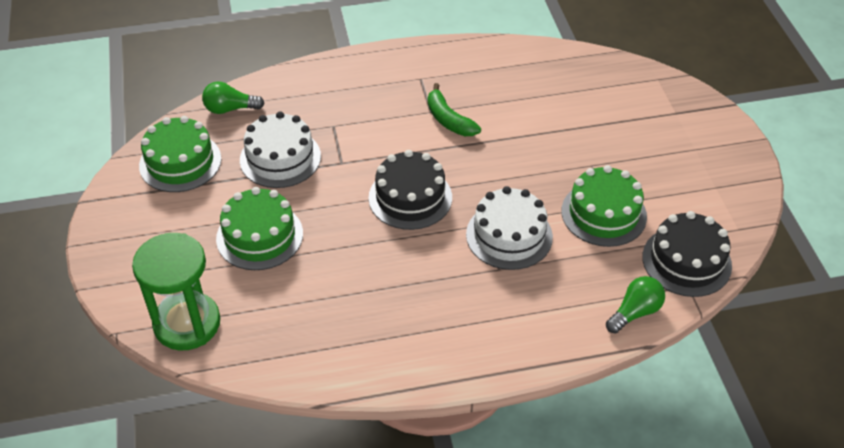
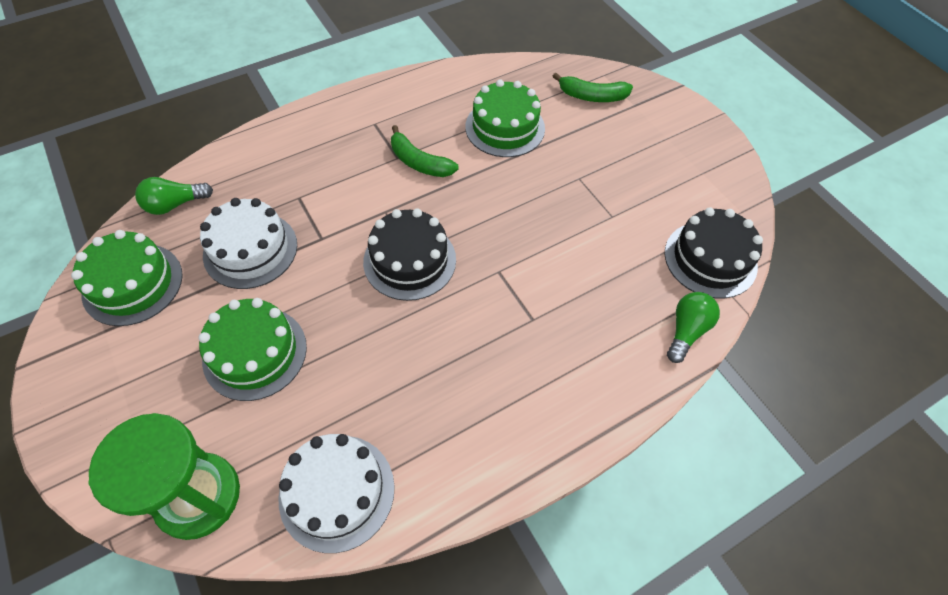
camera: 20 degrees left, 10 degrees up
white cake [466,186,553,270] -> white cake moved to [278,434,395,553]
green cake [561,165,647,247] -> green cake moved to [465,79,545,157]
none -> green banana [552,73,633,102]

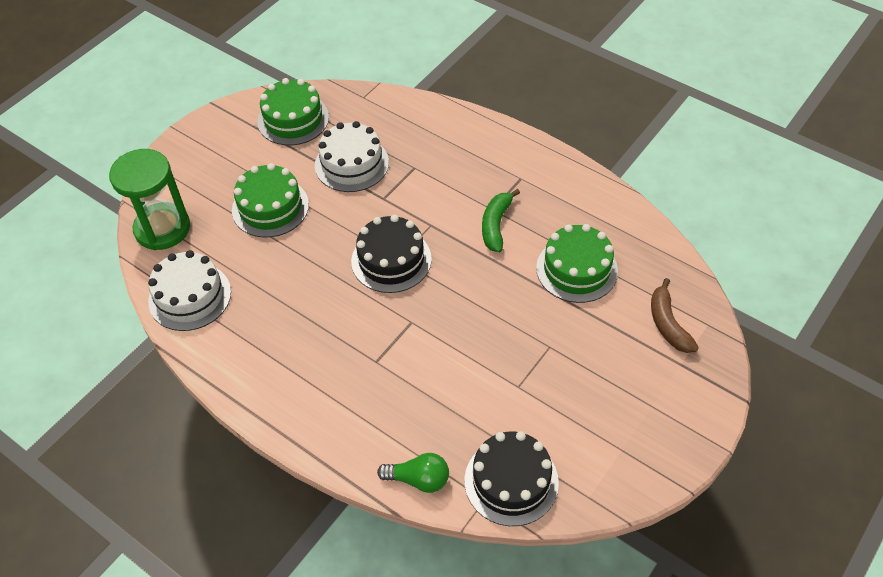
camera: 70 degrees right, 5 degrees down
green light bulb [135,177,213,215] -> none
green banana [552,73,633,102] -> brown banana [651,278,699,353]

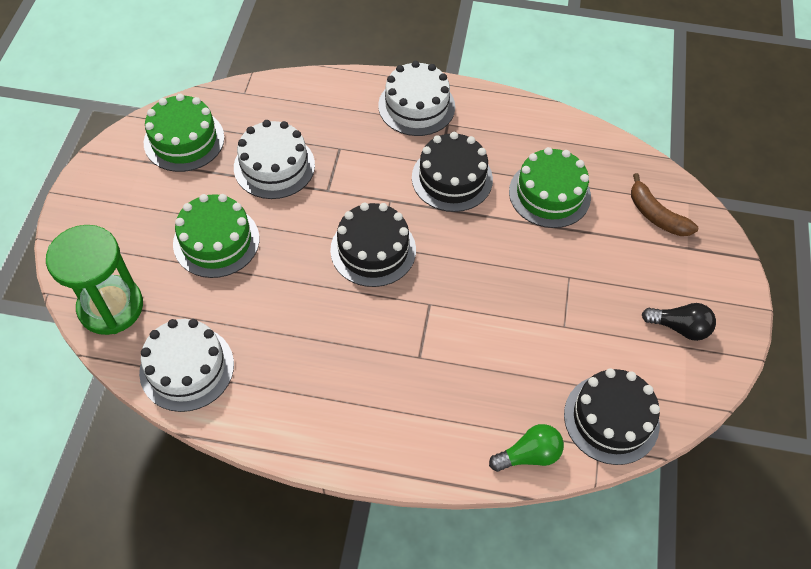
camera: 30 degrees left, 5 degrees up
green banana [482,189,520,252] -> black cake [412,132,493,212]
none -> white cake [378,61,455,136]
none -> black light bulb [642,303,716,341]

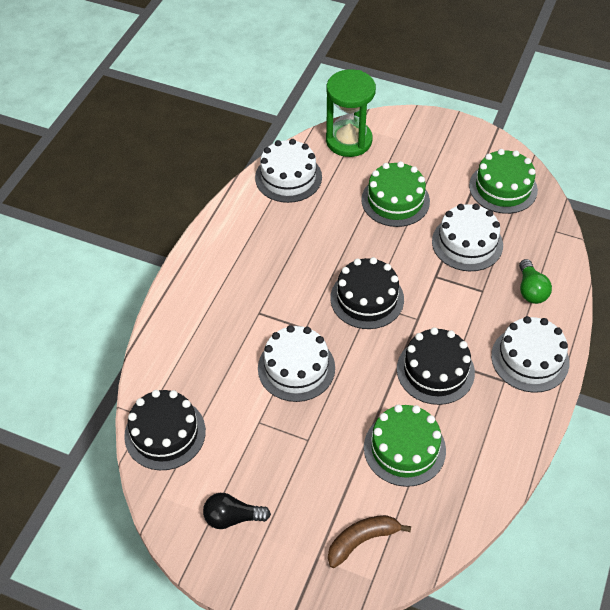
camera: 105 degrees right, 5 degrees down
green light bulb [489,424,564,472] -> green light bulb moved to [519,259,552,304]
black light bulb [642,303,716,341] -> black light bulb turned 60 degrees clockwise [203,493,271,529]
none -> white cake [258,325,335,402]

